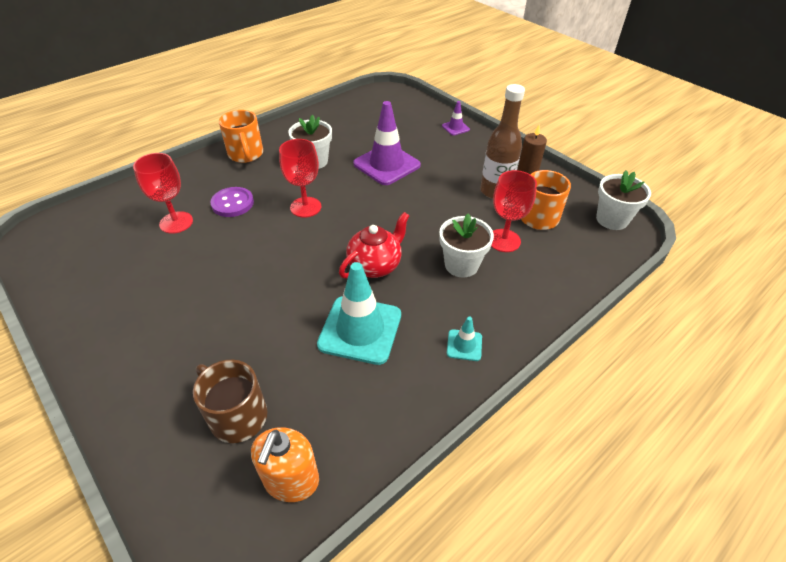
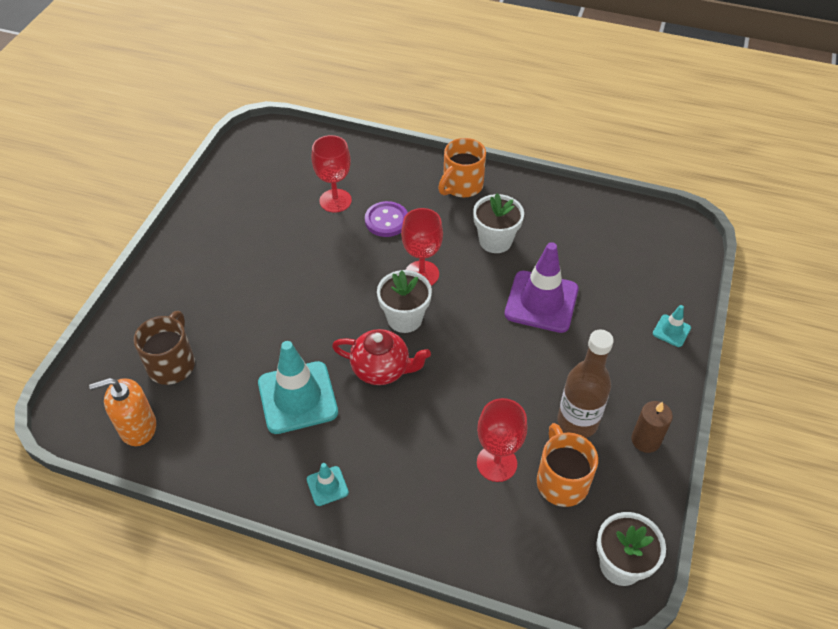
camera: 60 degrees right, 5 degrees up
white flower pot [439,214,494,278] -> white flower pot moved to [377,270,432,333]
purple traffic cone [442,101,470,136] -> turquoise traffic cone [653,305,691,347]

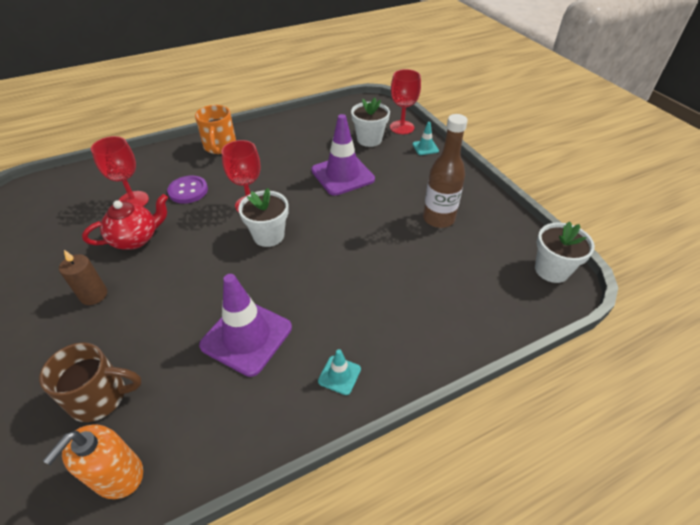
camera: 45 degrees left, 5 degrees down
brown mug [134,311,195,385] -> brown mug turned 120 degrees clockwise [39,343,142,422]
turquoise traffic cone [258,341,338,434] -> purple traffic cone [199,274,292,377]
red teapot [332,329,431,385] -> red teapot moved to [82,194,168,250]
white flower pot [473,193,524,253] -> white flower pot moved to [351,98,390,147]
red goblet [477,398,527,482] -> red goblet moved to [390,69,421,134]
orange mug [537,423,598,507] -> none
brown candle [631,401,673,453] -> brown candle moved to [59,250,107,305]

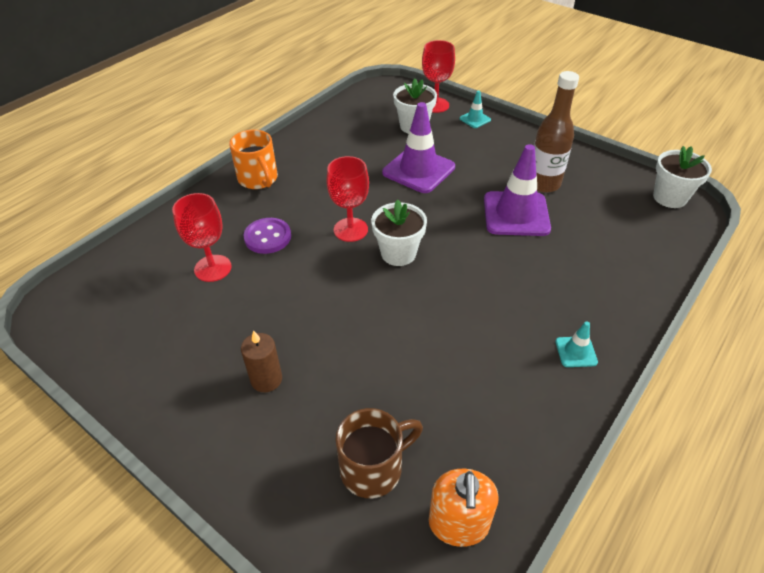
camera: 25 degrees left, 0 degrees up
red teapot [82,194,168,250] -> none
purple traffic cone [199,274,292,377] -> purple traffic cone moved to [484,144,551,236]

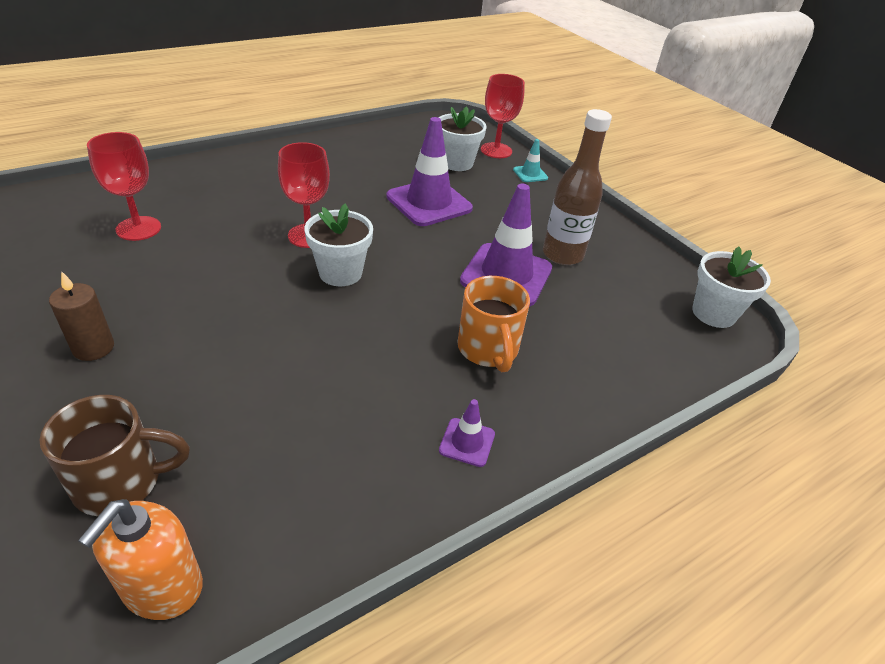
camera: 15 degrees right, 5 degrees down
orange mug [229,130,278,189] -> orange mug moved to [457,276,530,372]
purple button [243,218,291,254] -> none
turquoise traffic cone [555,321,598,367] -> purple traffic cone [439,399,495,467]

